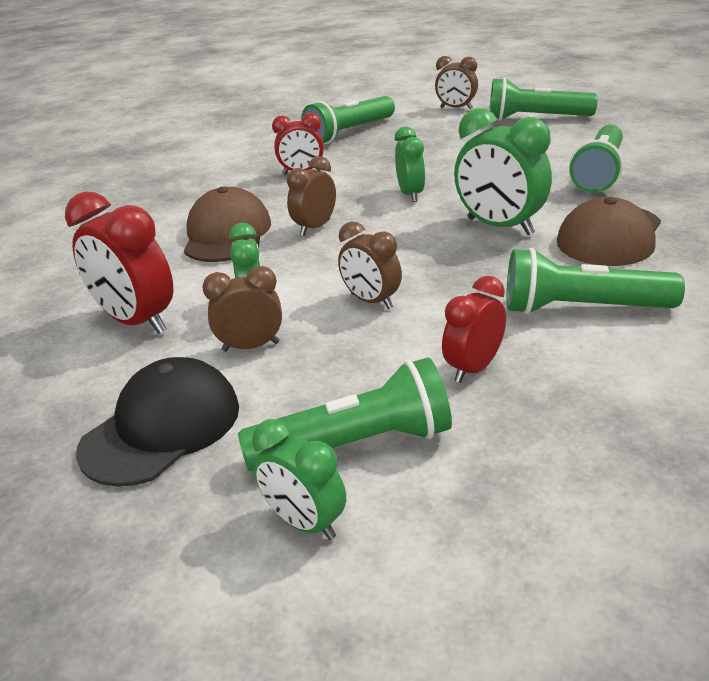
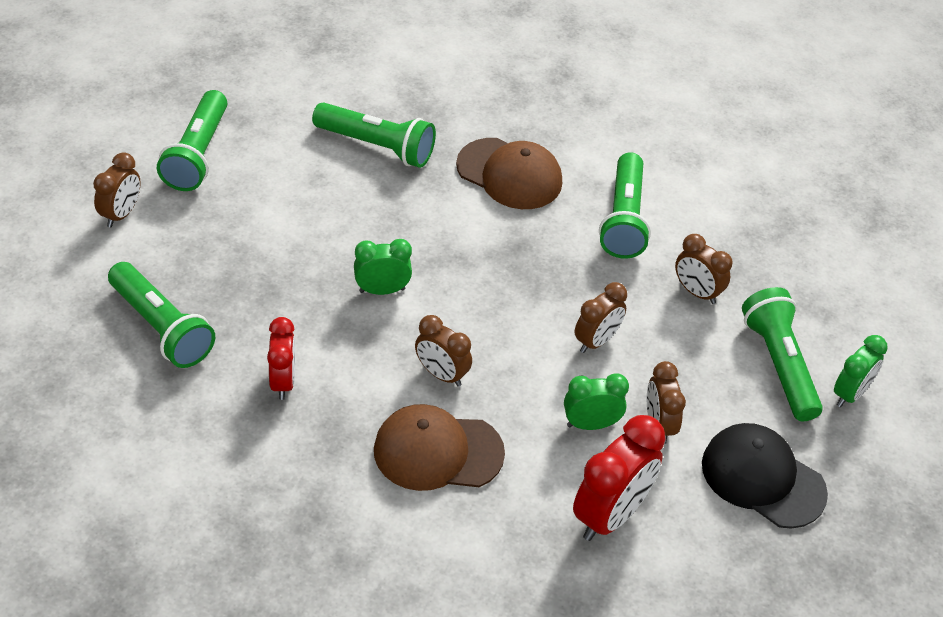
camera: 95 degrees left, 15 degrees up
red clock [442,276,506,383] -> brown clock [675,234,733,304]
green clock [454,108,552,235] -> none

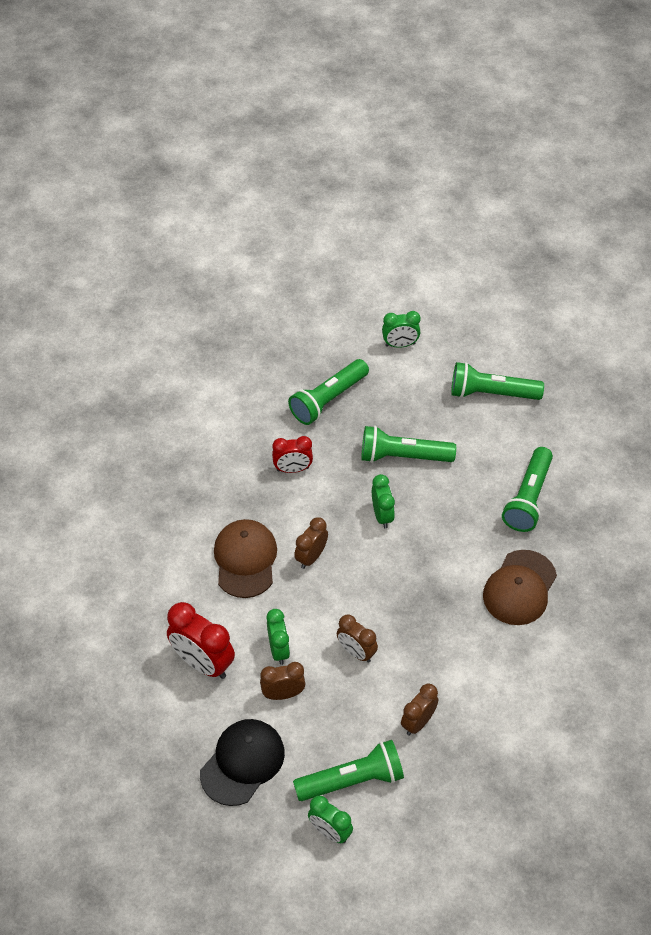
camera: 90 degrees right, 5 degrees up
brown clock [93,152,140,227] -> none
green flashlight [599,152,651,259] -> green flashlight moved to [361,426,456,463]
none -> green clock [382,311,420,348]

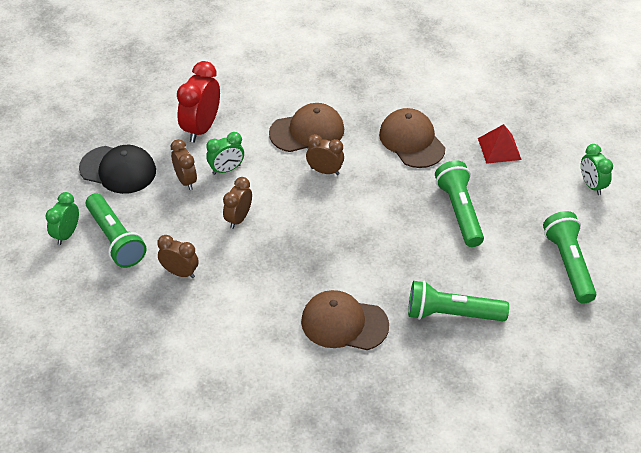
camera: 75 degrees right, 5 degrees down
red clock [272,436,313,473] -> brown cap [379,108,446,168]
green flashlight [288,359,369,425] -> red pyramid [478,124,522,164]
green clock [372,474,395,529] -> none

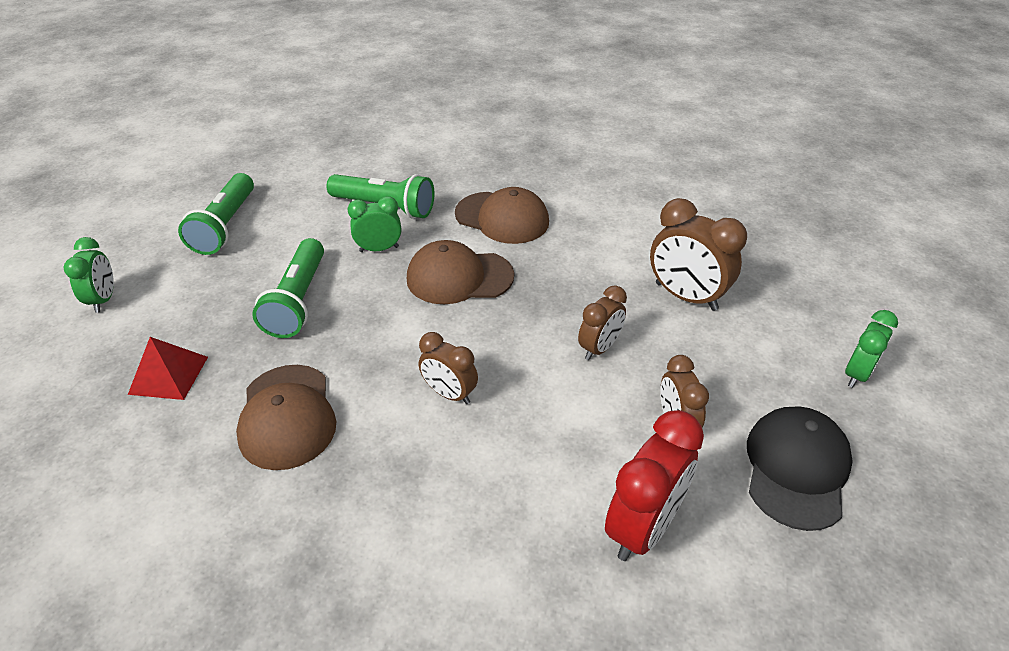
camera: 165 degrees left, 5 degrees down
black cap [79,145,156,194] -> black cap turned 75 degrees clockwise [747,407,853,531]
green flashlight [86,193,147,268] -> none
brown clock [157,235,199,278] -> brown clock [650,198,747,311], size x1.62
green clock [206,132,244,175] -> green clock moved to [348,196,401,252]
brown cap [269,103,344,152] -> brown cap moved to [407,240,514,304]

